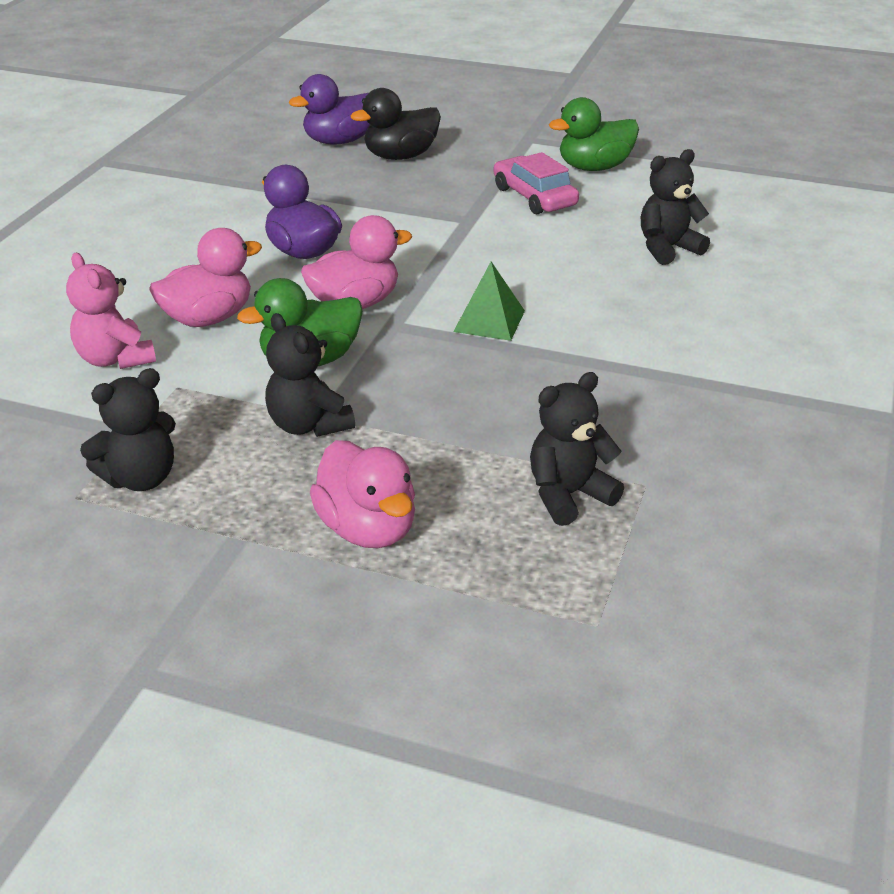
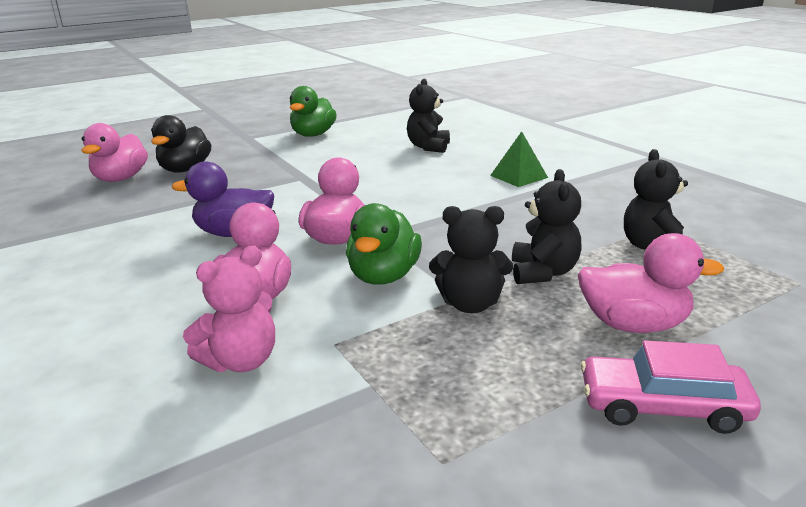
camera: 50 degrees left, 10 degrees down
pink teddy bear [66,253,156,369] -> pink teddy bear turned 45 degrees counterclockwise [183,246,275,372]
black teddy bear [80,368,176,491] -> black teddy bear moved to [512,169,581,284]
purple duck [289,74,370,145] -> pink duck [81,123,148,182]
green pyramid [453,262,525,341] -> green pyramid moved to [490,131,548,187]
pink car [493,152,579,214] -> pink car moved to [581,340,761,434]

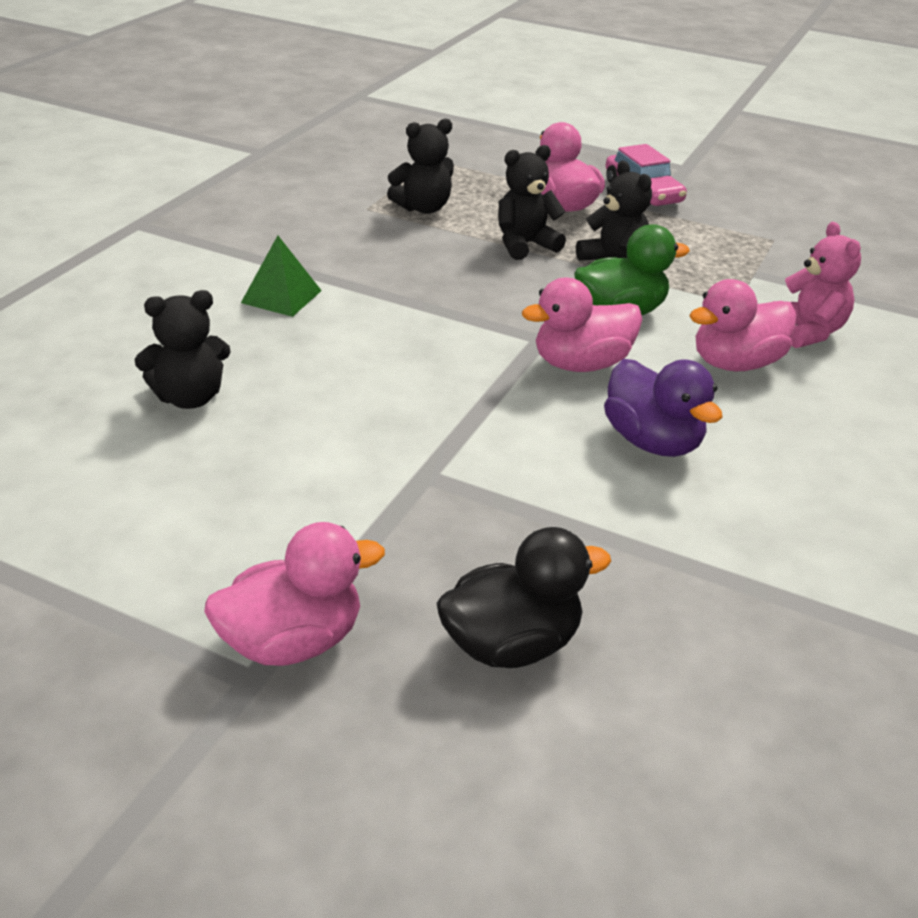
camera: 125 degrees left, 10 degrees up
pink duck [81,123,148,182] -> pink duck moved to [204,522,385,666]
pink teddy bear [183,246,275,372] -> pink teddy bear turned 60 degrees clockwise [773,222,861,348]
green duck [290,86,337,137] -> none

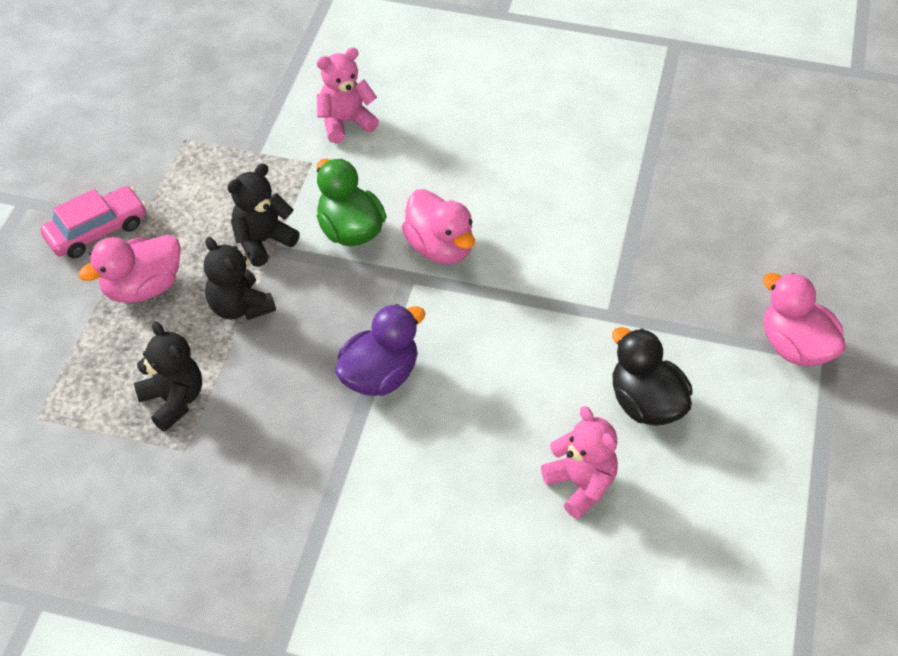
camera: 100 degrees left, 15 degrees up
black teddy bear [135,290,231,409] -> pink teddy bear [541,406,618,519]
green pyramid [241,235,322,317] -> none
black duck [437,527,611,668] -> black duck moved to [612,327,693,426]
purple duck [604,359,723,457] -> purple duck moved to [335,304,425,396]
pink duck [689,279,796,371] -> none

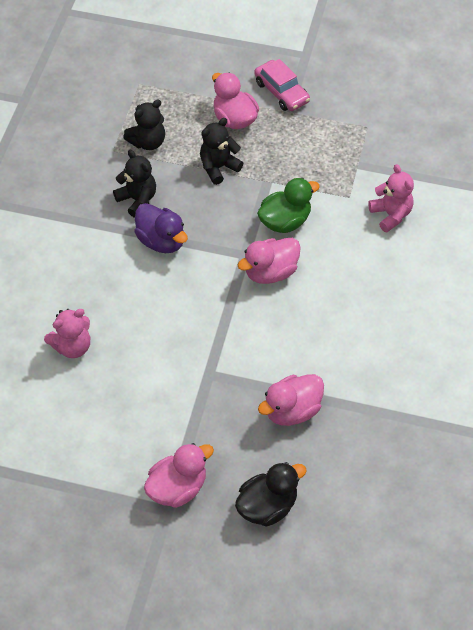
camera: 90 degrees right, 5 degrees up
black teddy bear [227,164,300,267] -> black teddy bear moved to [113,150,156,218]
black duck [612,327,693,426] -> black duck moved to [235,462,307,527]
none -> pink duck [258,374,324,426]

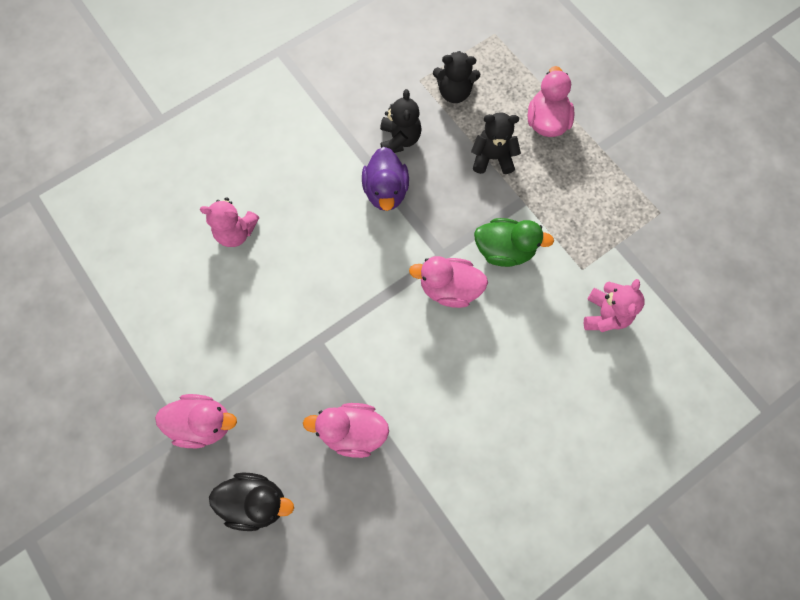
camera: 40 degrees right, 15 degrees up
pink car [254,59,310,111] -> none

